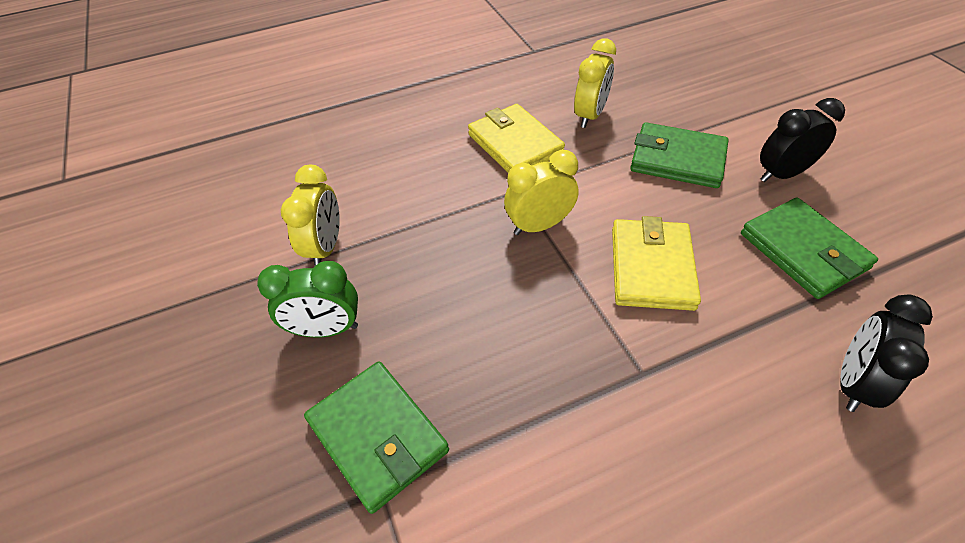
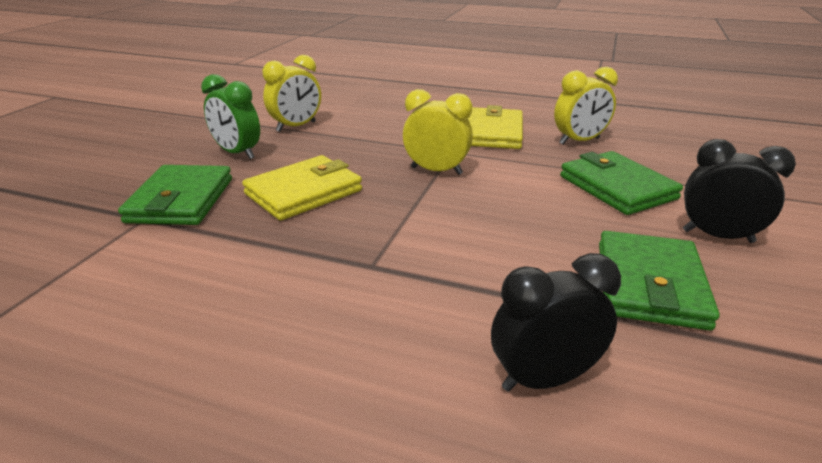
camera: 40 degrees right, 20 degrees down
yellow wallet [612,216,701,311] -> yellow wallet moved to [242,155,362,221]

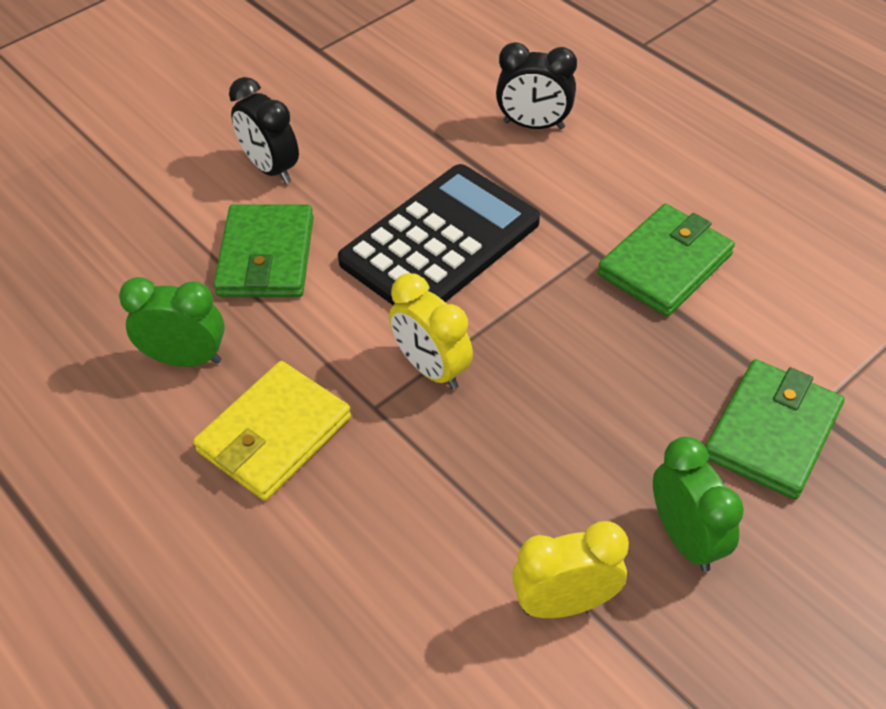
camera: 150 degrees left, 20 degrees up
yellow wallet [242,155,362,221] -> none
yellow clock [554,67,618,144] -> green clock [119,277,225,367]
green wallet [599,231,720,331] -> green wallet moved to [598,204,735,317]
none -> black calculator [338,164,540,305]

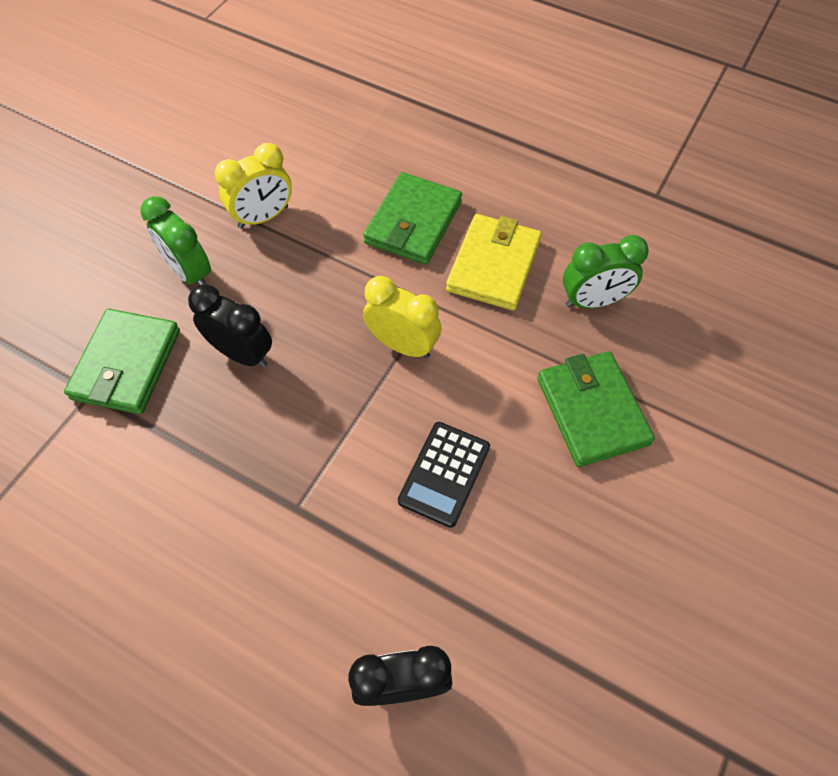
camera: 160 degrees right, 10 degrees up
black clock [229,77,299,184] -> black clock moved to [188,284,272,368]
black calculator [338,164,540,305] -> black calculator [398,422,490,528], size x0.54
green wallet [598,204,735,317] -> green wallet moved to [363,172,462,265]

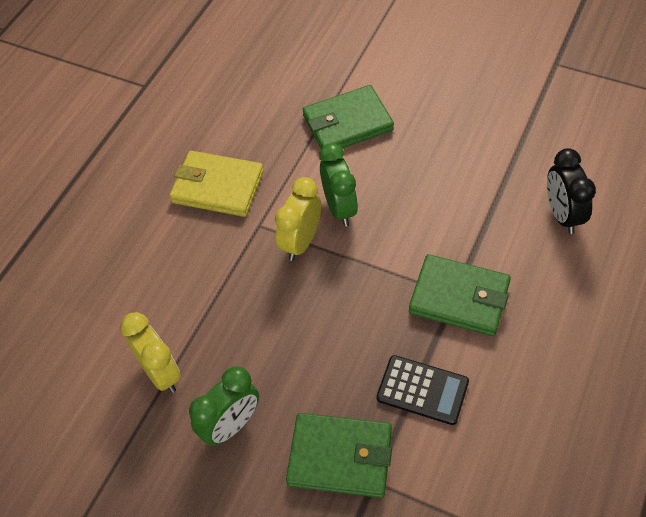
camera: 90 degrees left, 5 degrees down
black clock [188,284,272,368] -> none
green wallet [363,172,462,265] -> green wallet moved to [409,254,511,336]
black calculator [398,422,490,528] -> black calculator moved to [377,355,469,425]
green clock [563,235,649,309] -> green clock moved to [319,143,358,227]

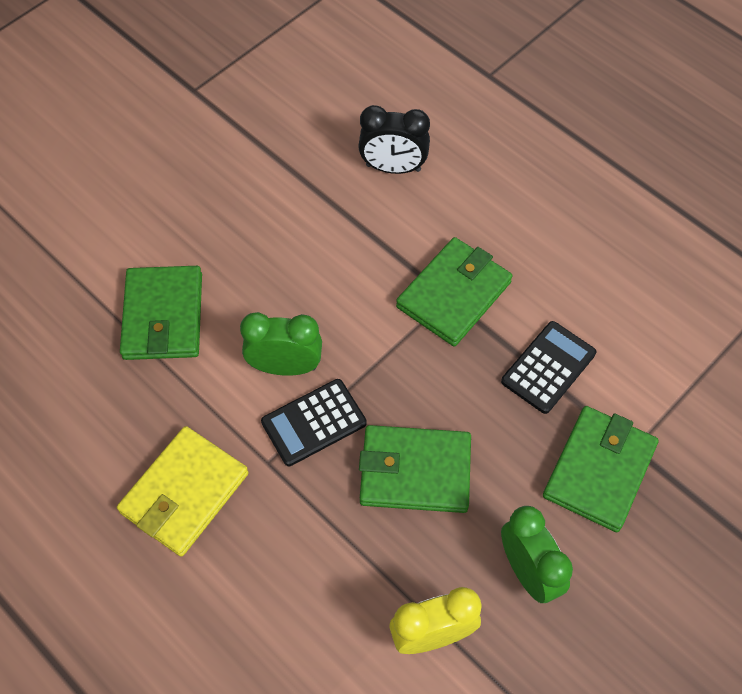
camera: 75 degrees left, 5 degrees up
yellow clock [275,177,321,261] -> black calculator [261,379,367,466]
none -> green wallet [359,425,471,513]

